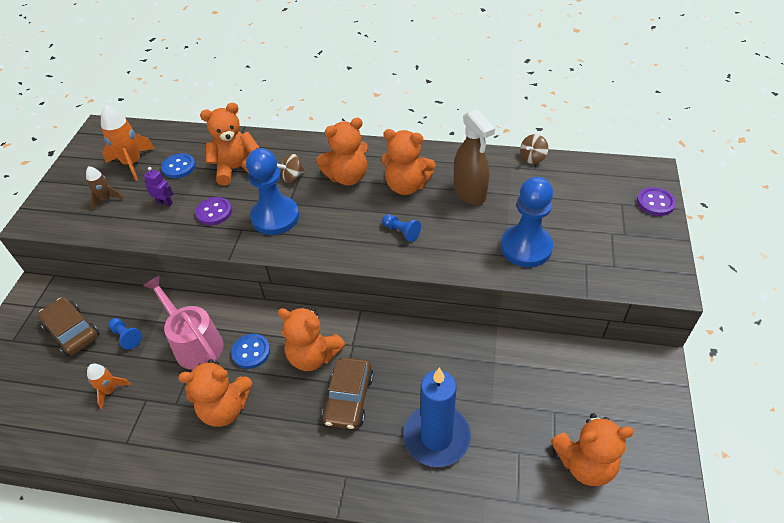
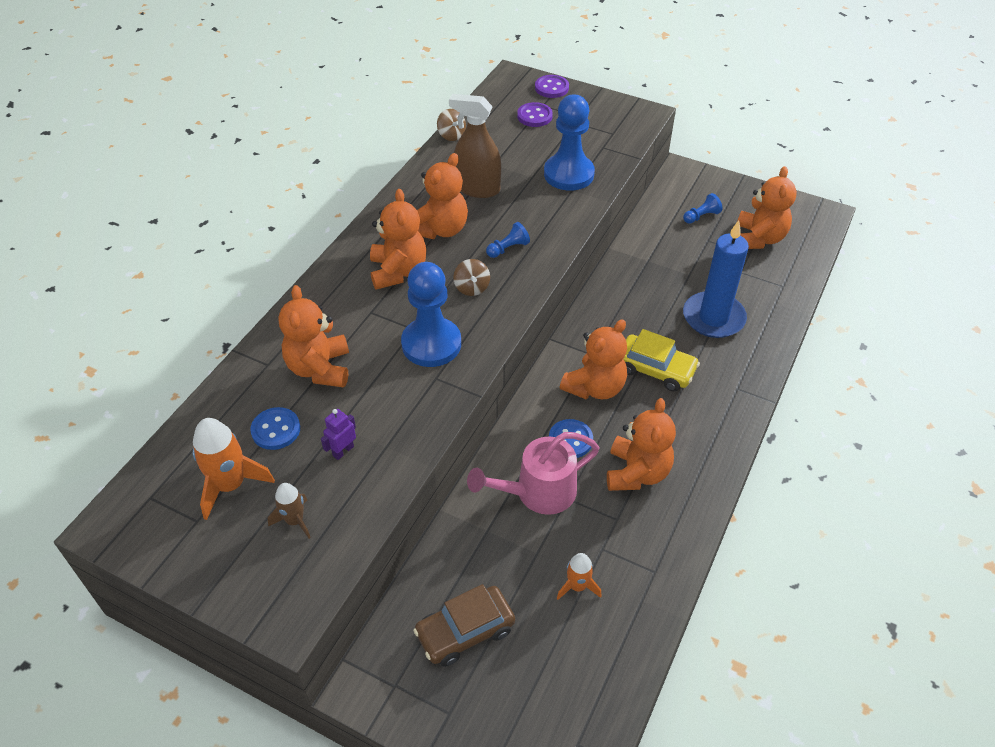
camera: 75 degrees left, 0 degrees up
blue pawn [108,318,142,349] -> blue pawn moved to [683,193,723,224]
purple button [195,197,232,225] -> purple button moved to [517,102,553,127]
brown spinning top [277,154,306,183] -> brown spinning top moved to [453,259,490,296]
brown car [322,357,374,430] -> yellow car [623,329,700,392]
brown spray bottle [454,109,495,205] -> brown spray bottle turned 150 degrees counterclockwise [449,94,501,198]

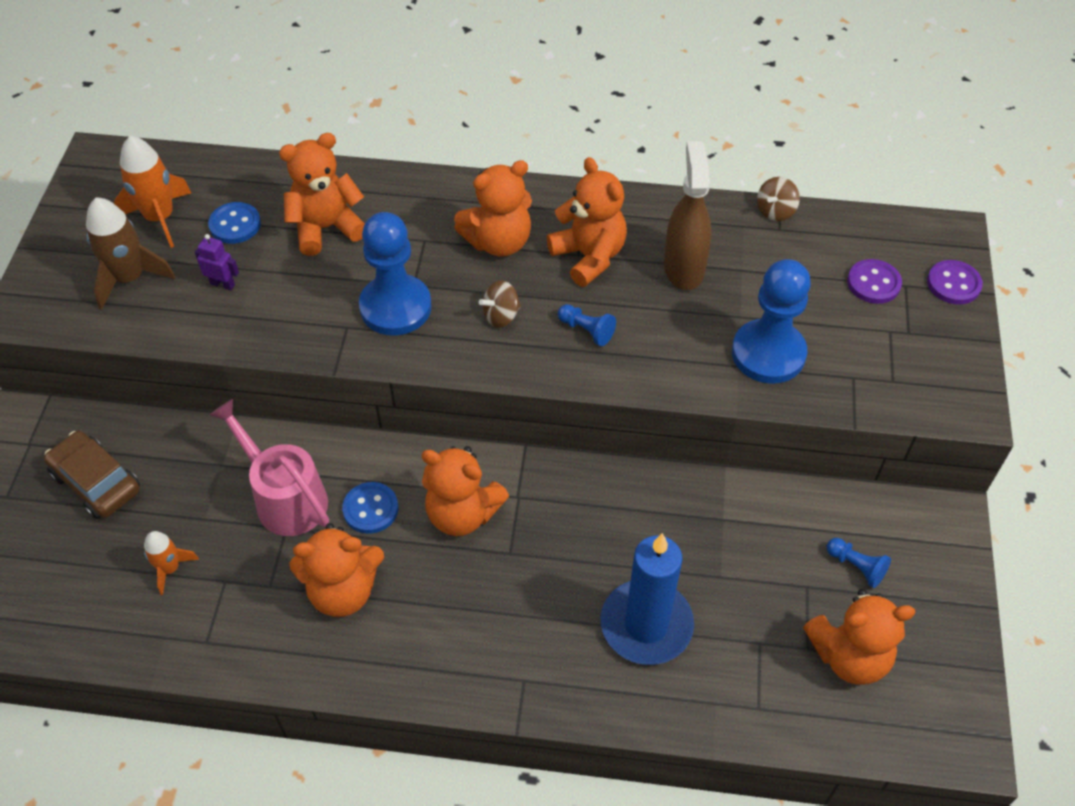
camera: 70 degrees right, 5 degrees up
brown rocket [268,483,311,539] -> brown rocket [86,197,175,310], size x1.69
orange teddy bear [417,153,468,239] -> orange teddy bear turned 135 degrees counterclockwise [547,157,627,287]
yellow car [623,329,700,392] -> none

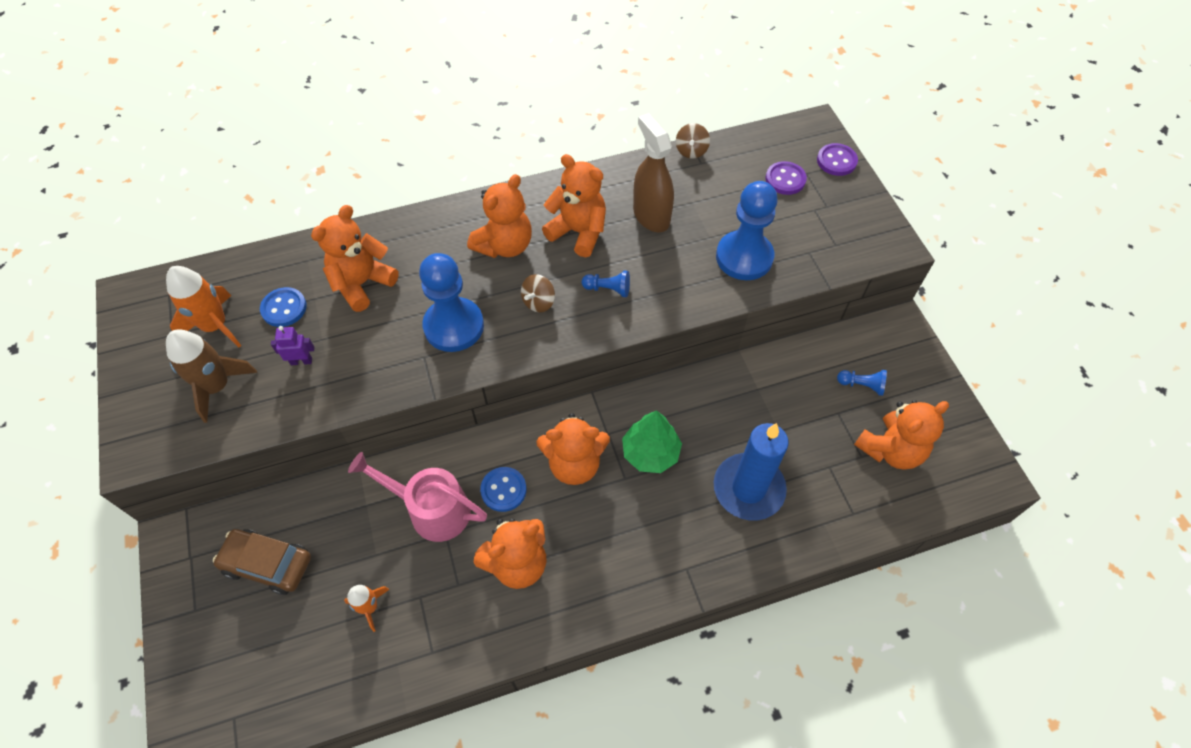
camera: 25 degrees left, 5 degrees up
none -> green tree [622,410,682,473]

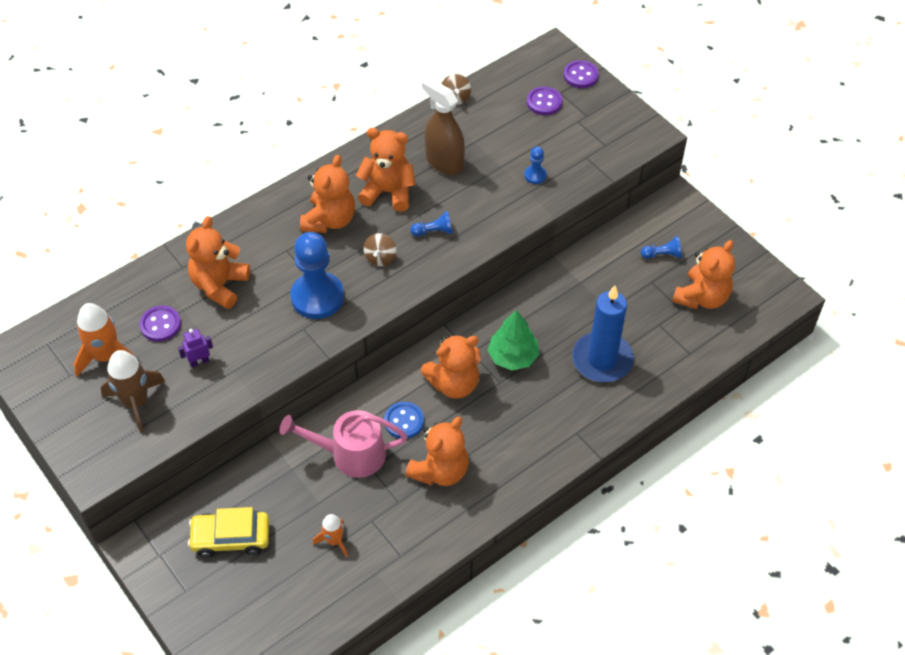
camera: 20 degrees left, 5 degrees down
brown car [213,529,311,595] -> yellow car [188,507,269,558]
blue button [260,287,307,327] -> purple button [140,306,181,342]
blue pawn [716,181,778,280] -> blue pawn [524,146,547,184], size x0.45

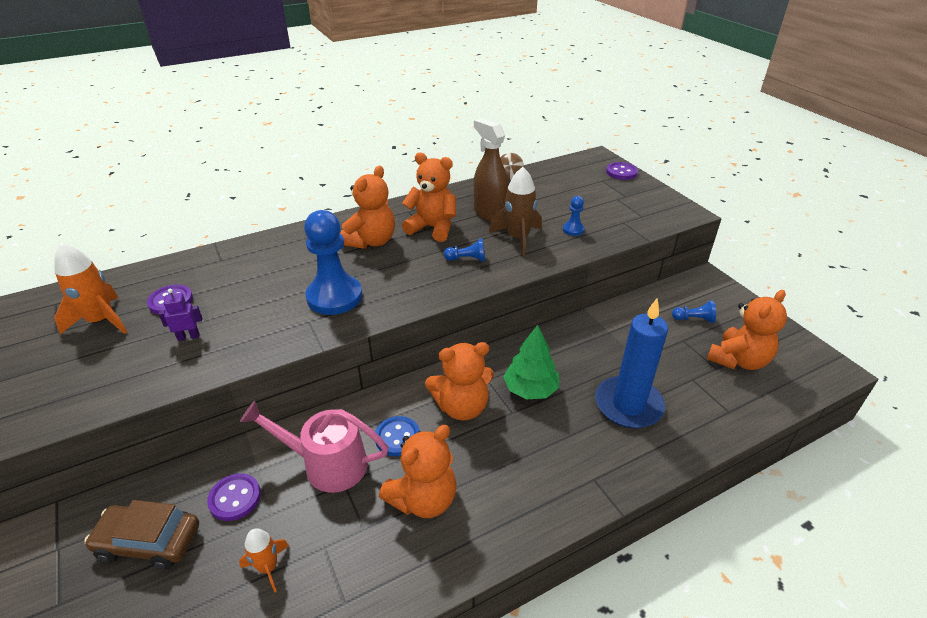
camera: 10 degrees right, 15 degrees down
brown rocket [100,350,165,433] -> brown rocket moved to [489,167,542,256]
orange teddy bear [186,216,250,309] -> none
yellow car [188,507,269,558] -> brown car [84,500,199,570]
brown spinning top [364,233,396,266] -> none
purple button [527,86,563,115] -> purple button moved to [207,473,261,521]

